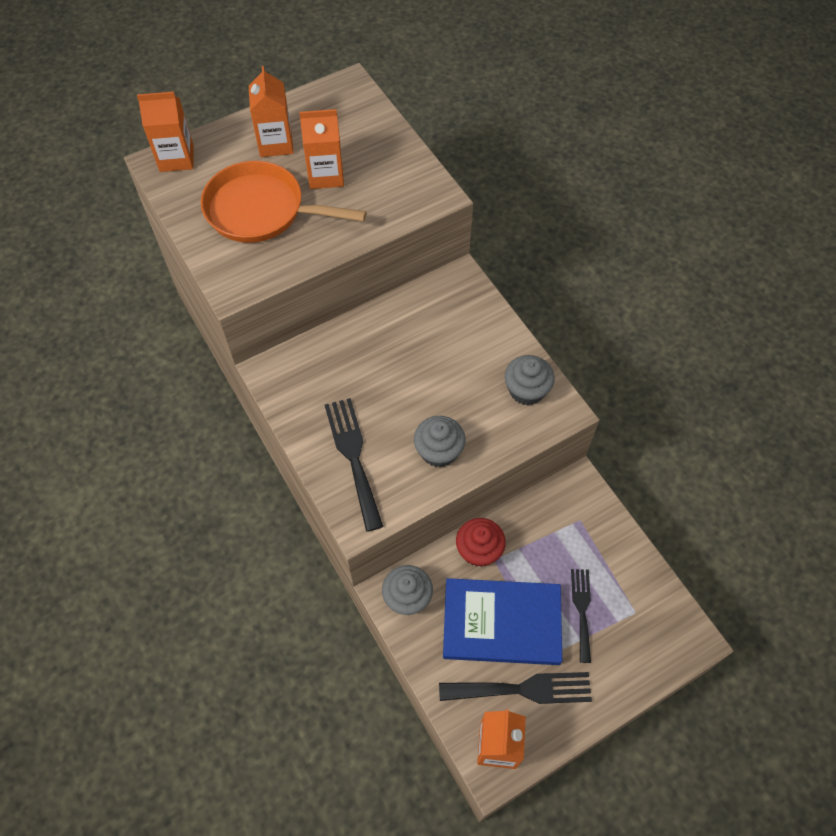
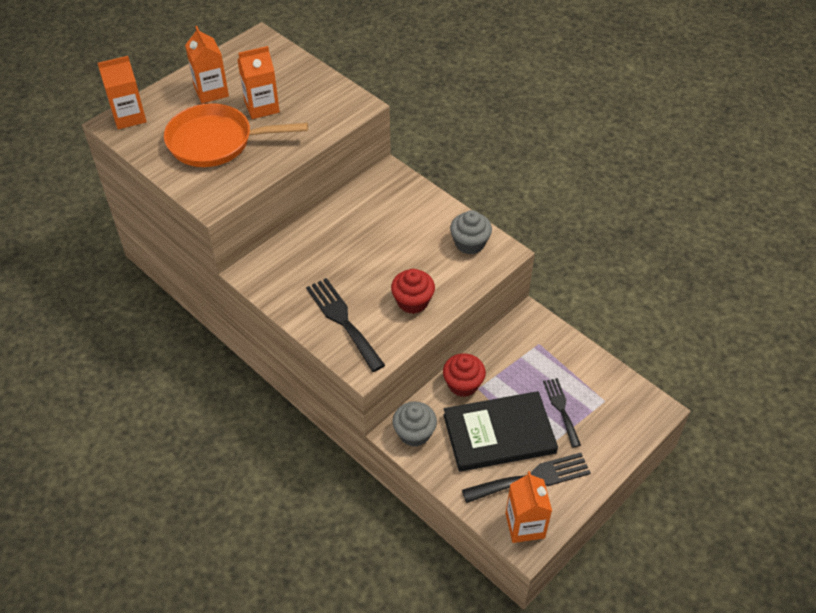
camera: 15 degrees left, 10 degrees down
grey cupcake [414,416,466,467] -> red cupcake [391,269,435,314]
blue book [443,578,562,665] -> black book [443,391,558,472]

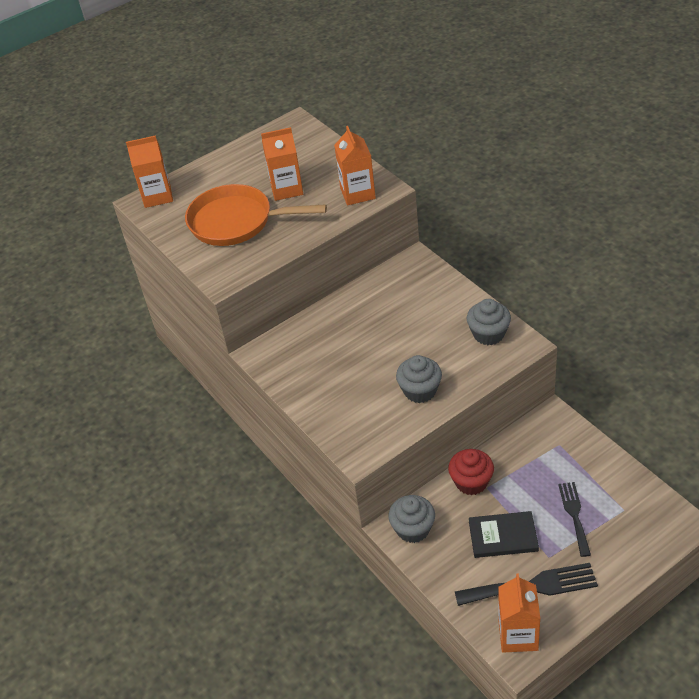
camera: 15 degrees right, 5 degrees down
orange carton [185,26,229,104] -> orange carton moved to [334,126,376,205]
black fork [306,278,385,372] -> none
red cupcake [391,269,435,314] -> grey cupcake [396,355,442,403]
black book [443,391,558,472] -> black book [469,511,539,558], size x0.60

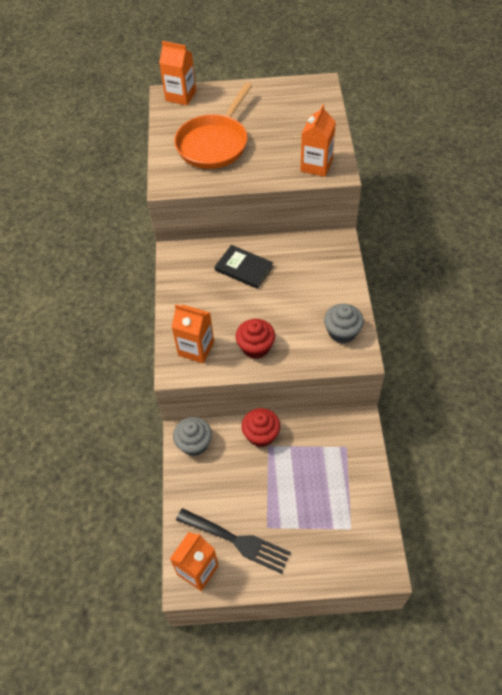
camera: 30 degrees right, 10 degrees up
orange pan [185,184,327,246] -> orange pan turned 105 degrees counterclockwise [174,83,252,169]
orange carton [261,127,303,201] -> orange carton moved to [172,304,214,364]
grey cupcake [396,355,442,403] -> red cupcake [235,319,275,359]
black book [469,511,539,558] -> black book moved to [215,245,273,289]
black fork [558,482,591,557] -> none

